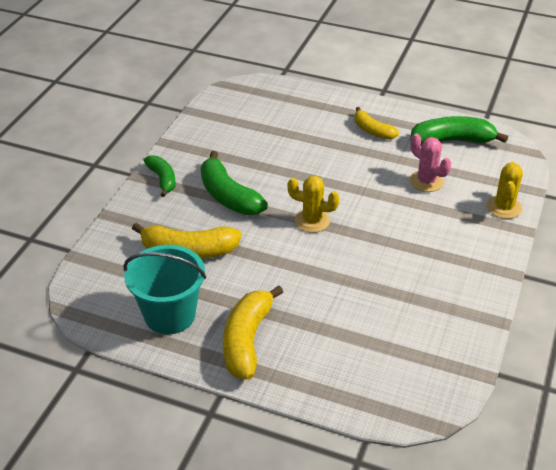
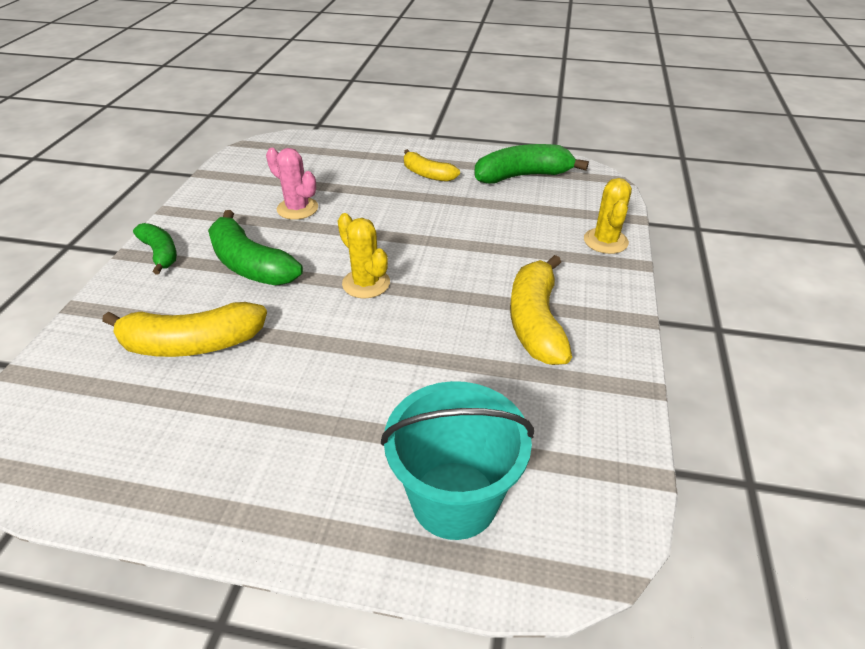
camera: 10 degrees left, 0 degrees up
turquoise bucket [123,245,206,334] -> turquoise bucket moved to [381,381,534,540]
yellow banana [223,286,283,380] -> yellow banana moved to [510,255,572,365]
yellow cactus [287,176,340,233] -> yellow cactus turned 45 degrees clockwise [338,213,390,298]
pink cactus [410,133,451,192] -> pink cactus moved to [266,148,318,220]

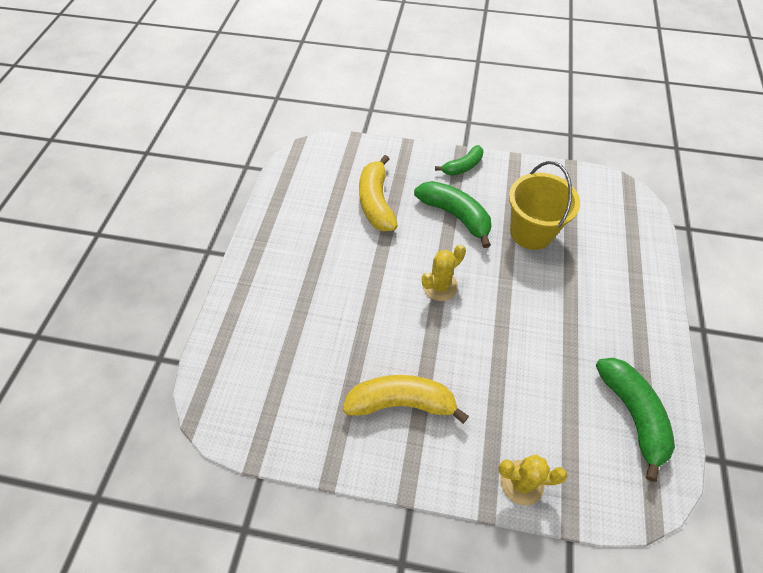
camera: 90 degrees right, 15 degrees up
green banana [208,210,303,285] -> green banana turned 90 degrees clockwise [414,181,491,248]
pink cactus [266,148,318,220] -> yellow bucket [509,161,580,250]
turquoise bucket [381,381,534,540] -> none
yellow banana [404,149,460,182] -> none

